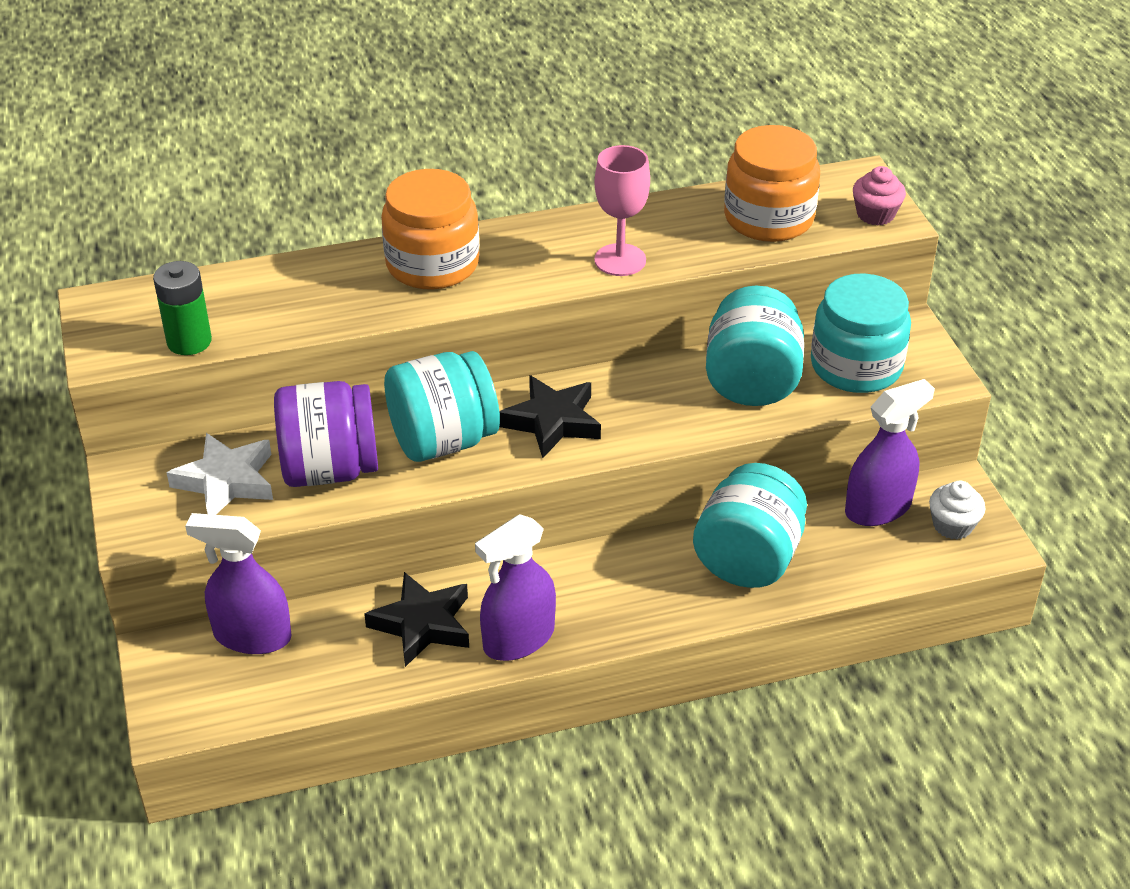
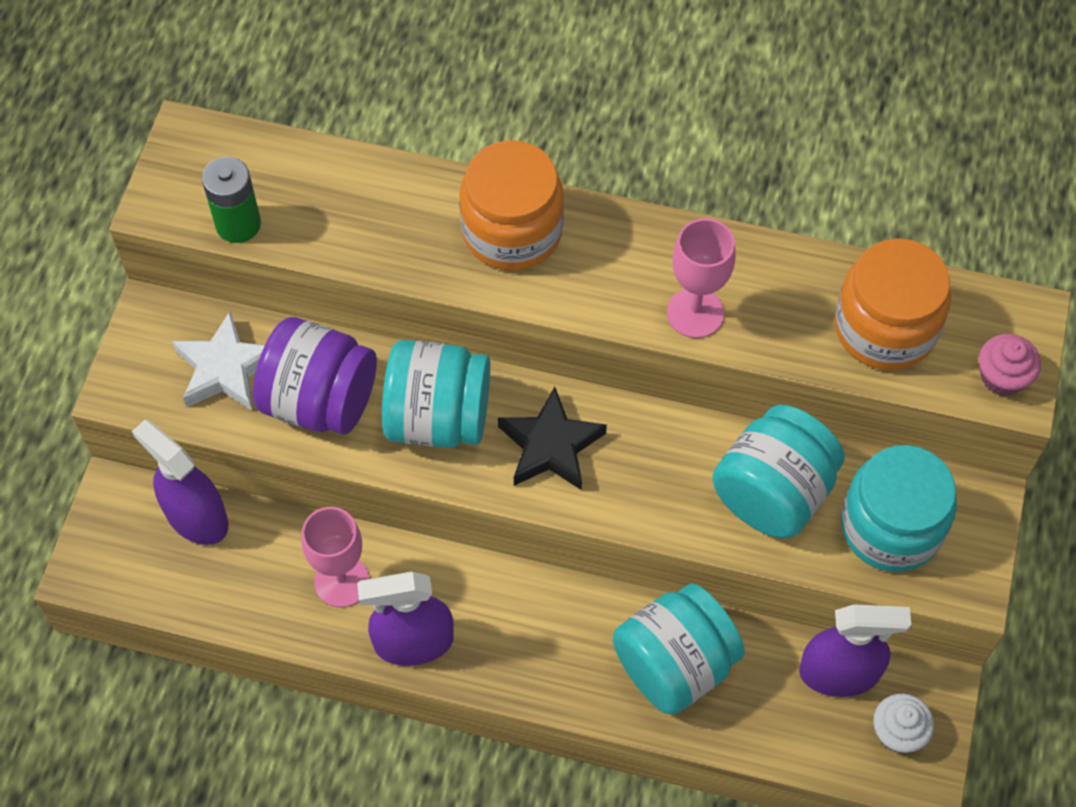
camera: 30 degrees right, 20 degrees up
black star [364,572,469,667] -> pink goblet [302,507,370,607]

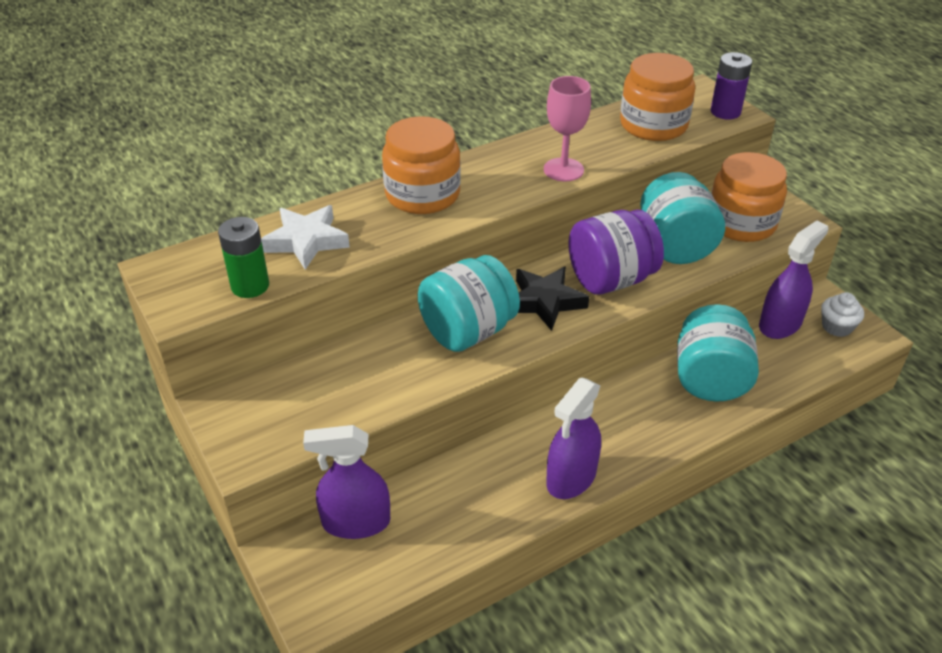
camera: 45 degrees left, 20 degrees down
white star [172,311,265,411] -> white star moved to [261,205,350,270]
purple jar [253,317,377,435] -> purple jar moved to [568,210,664,294]
pink goblet [302,507,370,607] -> none
turquoise jar [841,445,957,572] -> orange jar [711,152,787,242]
pink cupcake [979,334,1041,396] -> purple battery [711,52,752,119]

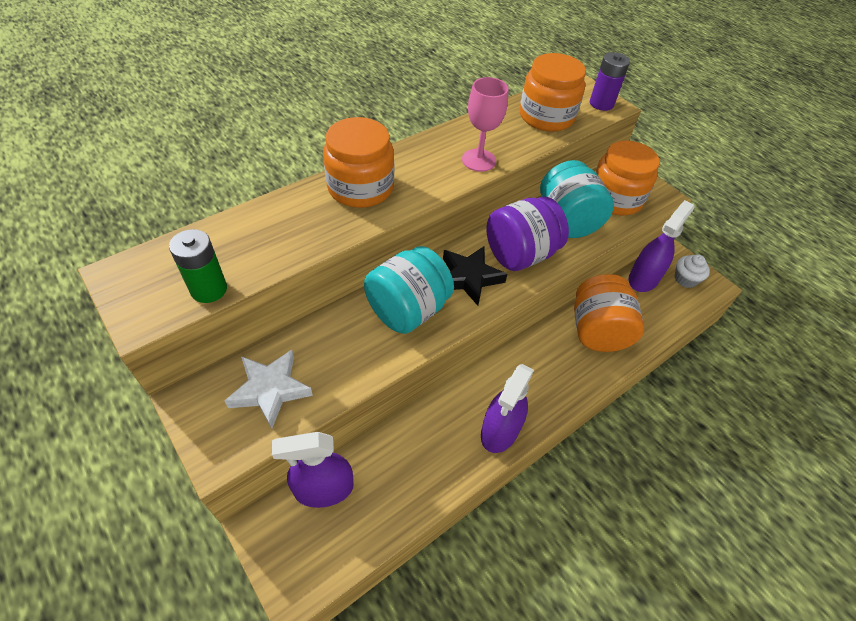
camera: 10 degrees left, 10 degrees up
white star [261,205,350,270] -> white star moved to [224,350,313,429]
turquoise jar [677,304,759,402] -> orange jar [574,274,644,352]

